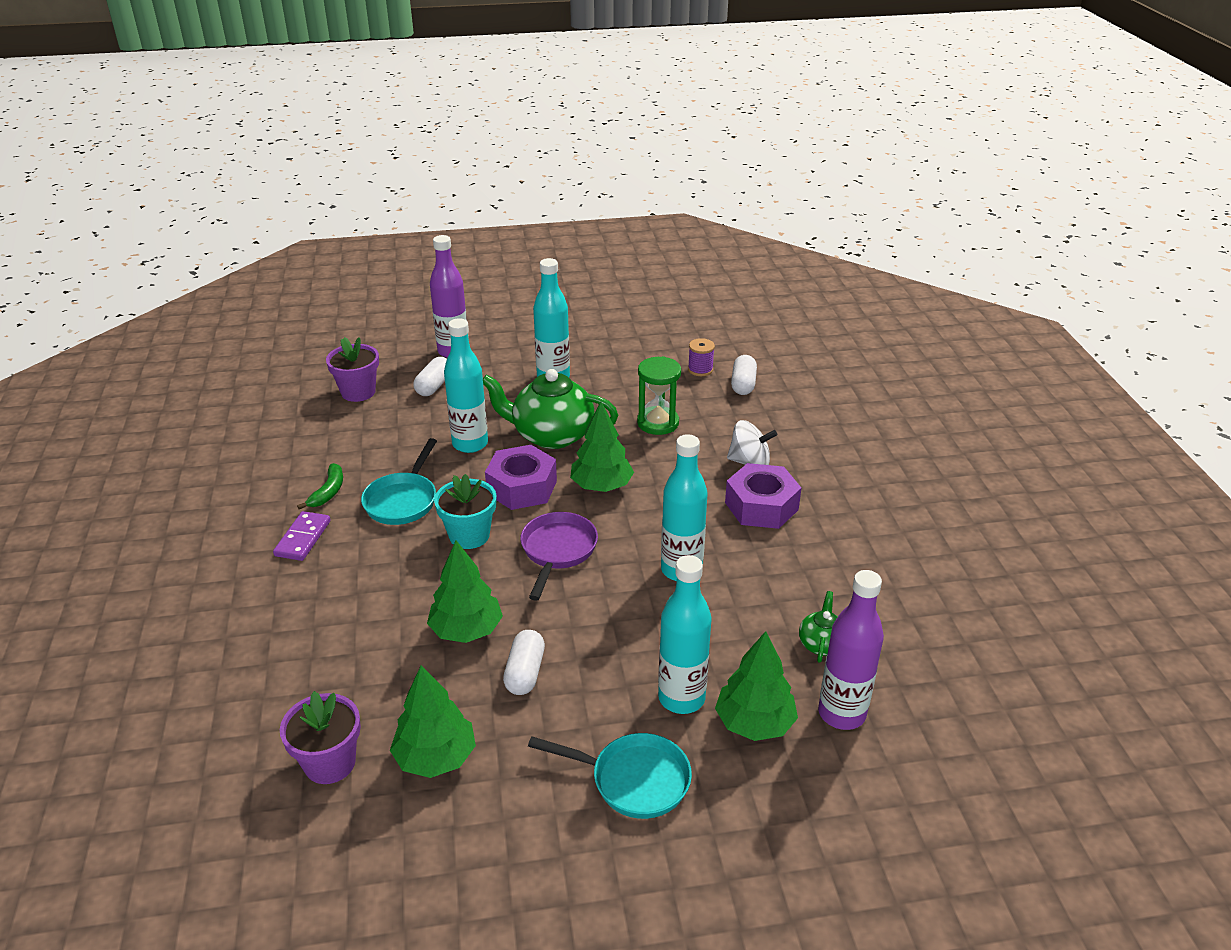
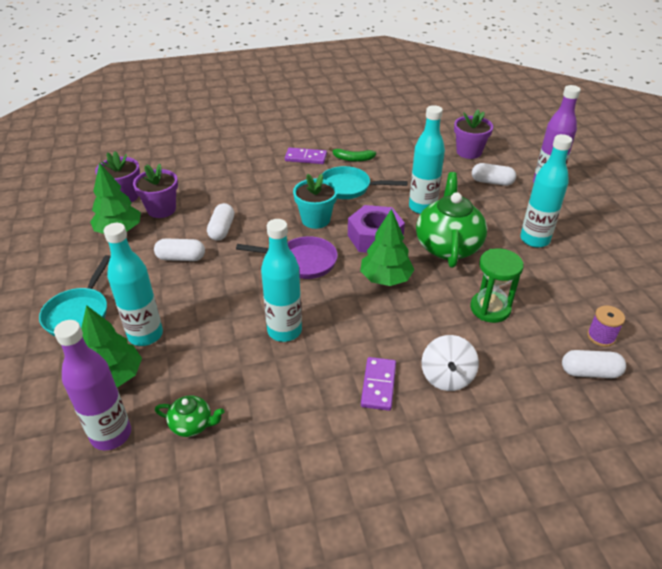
camera: 85 degrees right, 5 degrees up
green tree [427,540,503,643] -> white capsule [207,203,234,241]
purple nut [725,463,801,529] -> purple domino [361,357,396,411]
none -> purple flower pot [133,164,178,218]

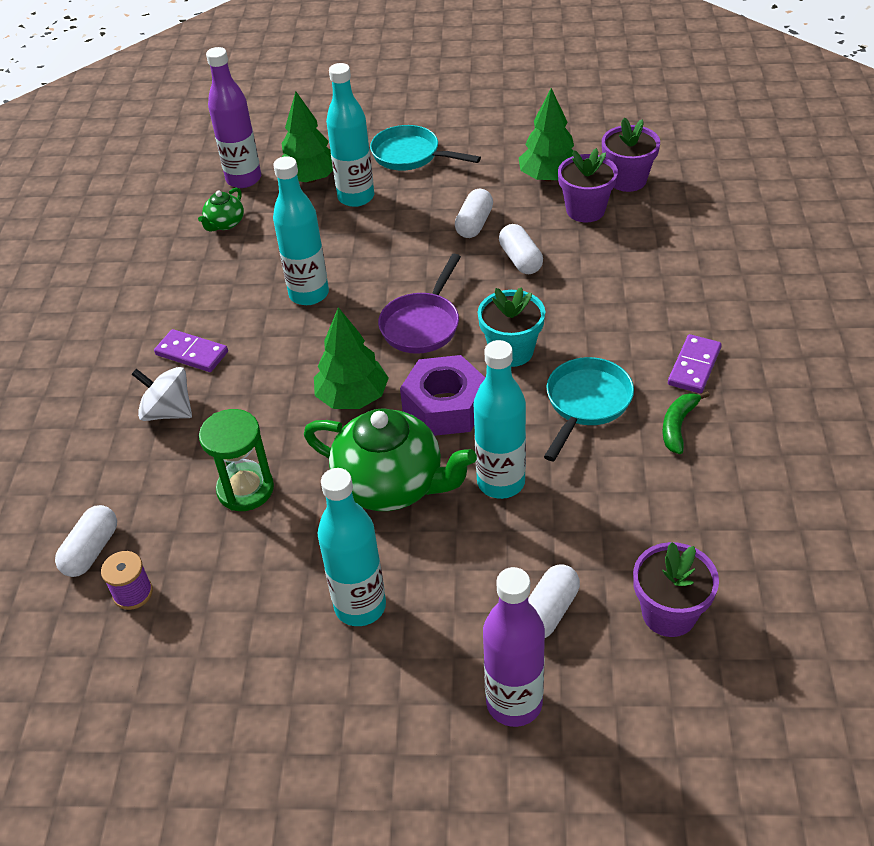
camera: 110 degrees right, 5 degrees up
white capsule [207,203,234,241] -> white capsule turned 45 degrees clockwise [499,224,543,274]

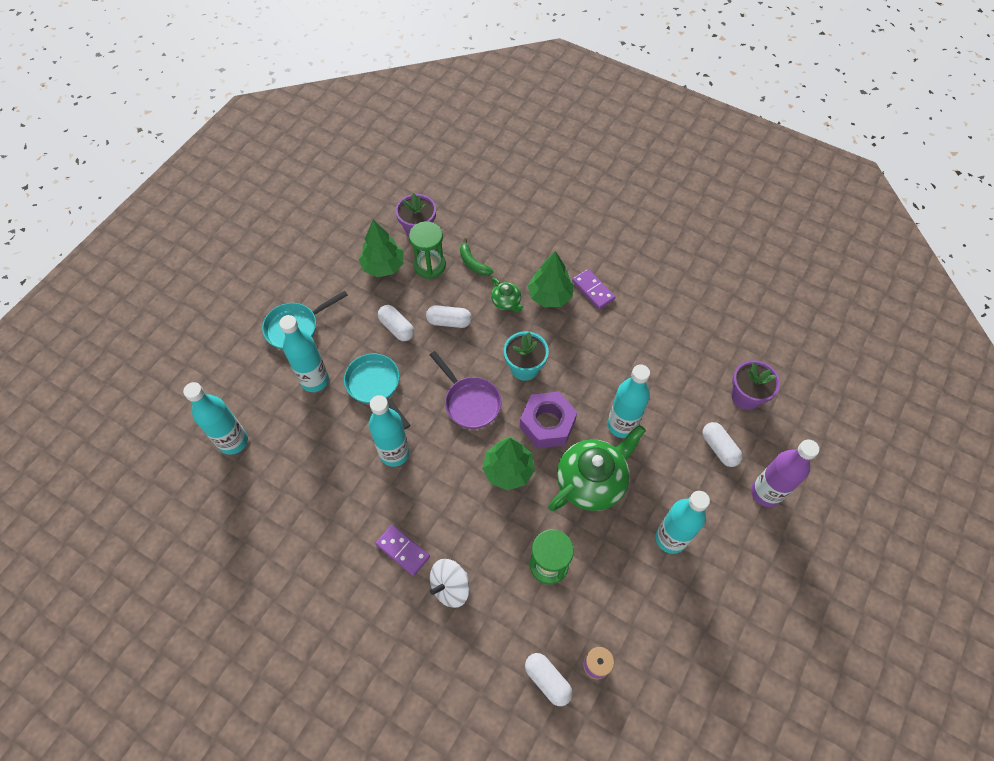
camera: 65 degrees left, 15 degrees up
purple domino [154,329,228,372] -> purple domino turned 75 degrees clockwise [376,525,430,576]
green teapot [198,188,244,231] -> green teapot moved to [491,278,523,312]
purple bottle [206,47,261,188] -> turquoise bottle [183,382,248,455]
green tree [282,92,333,183] -> green tree moved to [528,251,574,307]
turquoise pan [544,357,634,461] -> turquoise pan moved to [344,354,411,429]
purple flower pot [558,148,618,222] -> green hourglass [409,222,446,279]
green banana [662,391,710,454] -> green banana moved to [460,238,494,276]

